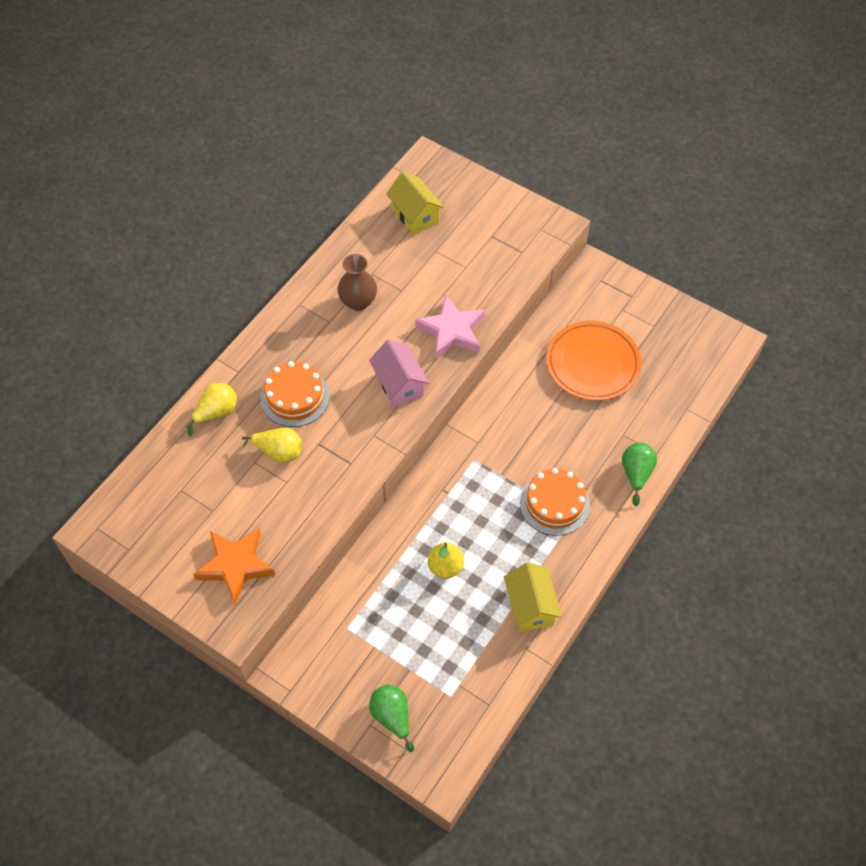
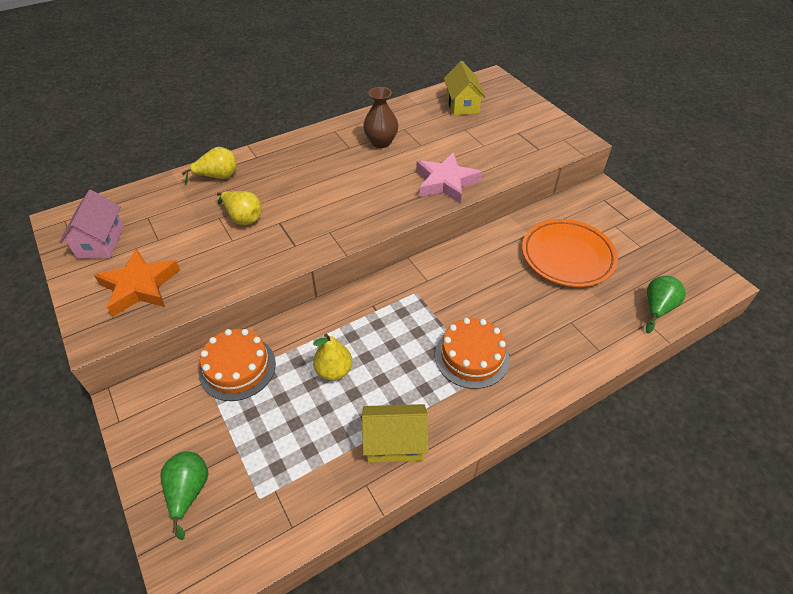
camera: 25 degrees right, 10 degrees down
orange cake [261,361,330,427] -> orange cake moved to [199,329,276,401]
pink house [369,340,429,408] -> pink house moved to [59,190,124,259]
yellow house [504,562,562,632] -> yellow house turned 75 degrees clockwise [362,404,429,463]
green pear [622,442,657,506] -> green pear moved to [646,276,686,334]

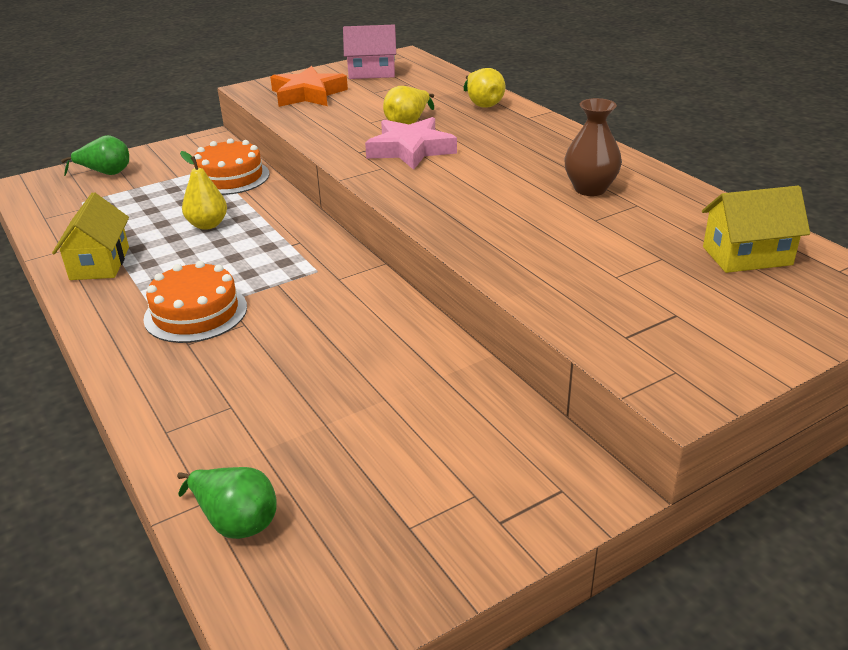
camera: 90 degrees right, 15 degrees down
pink star [416,152,482,204] -> pink star moved to [365,117,457,170]
orange plate [522,219,618,287] -> none

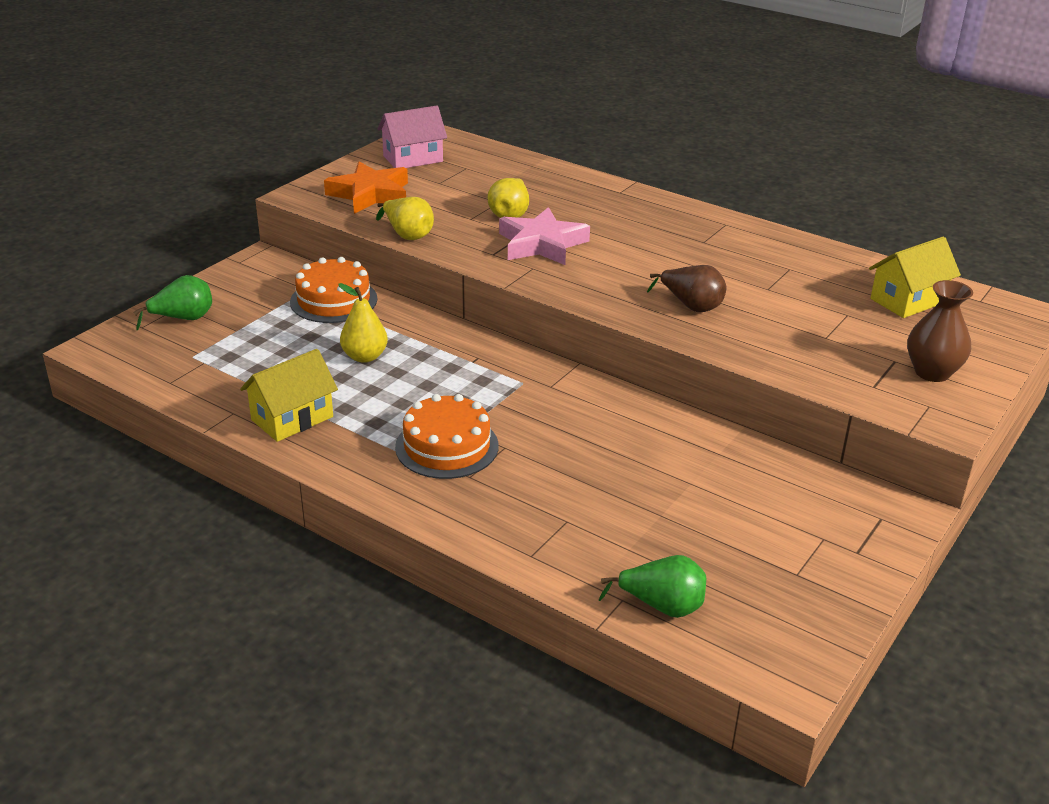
camera: 25 degrees left, 0 degrees up
yellow house [52,192,129,280] -> yellow house turned 75 degrees clockwise [240,349,338,442]
yellow pear [464,68,505,108] -> yellow pear moved to [376,197,434,240]
brown vase [564,98,622,196] -> brown vase moved to [907,280,973,382]
none -> brown pear [647,265,726,312]

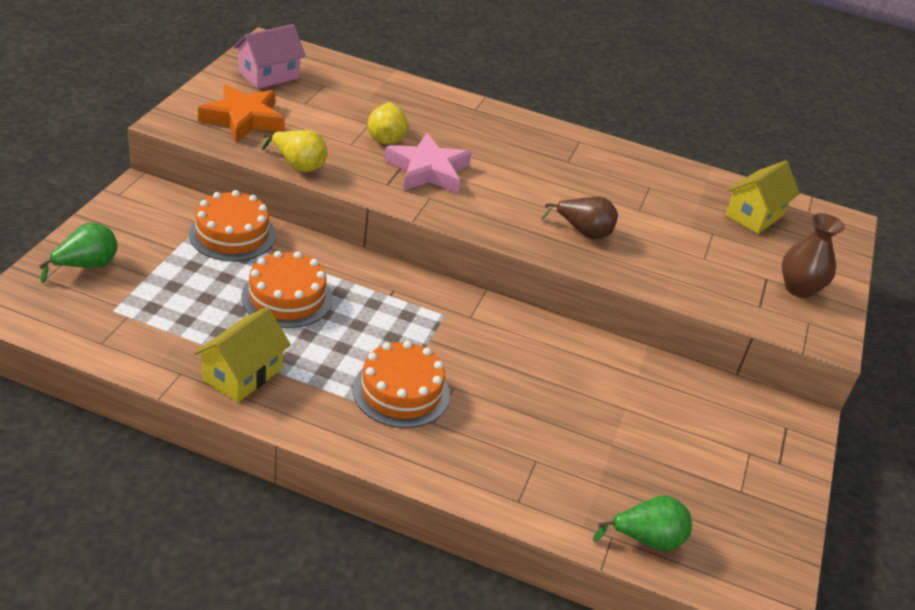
camera: 20 degrees left, 5 degrees up
yellow pear [338,283,388,363] -> orange cake [241,251,333,328]

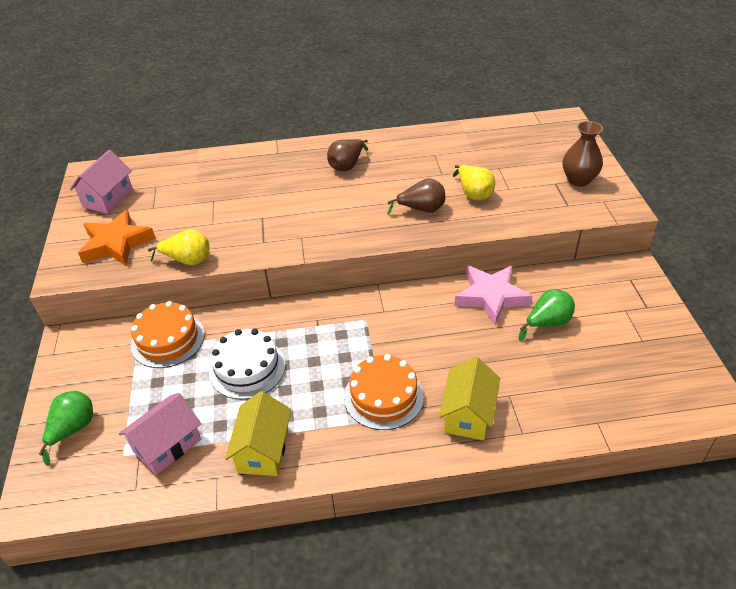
camera: 20 degrees left, 5 degrees up
orange cake [241,251,333,328] -> white cake [209,329,285,400]
yellow pear [367,102,408,145] -> yellow pear moved to [453,165,495,200]
pink star [384,133,472,193] -> pink star moved to [455,265,532,325]
green pear [593,495,692,551] -> green pear moved to [519,289,575,341]
yellow house [725,161,800,234] -> yellow house moved to [439,357,500,440]
none -> pink house [119,393,201,475]
none -> brown pear [327,139,368,171]

